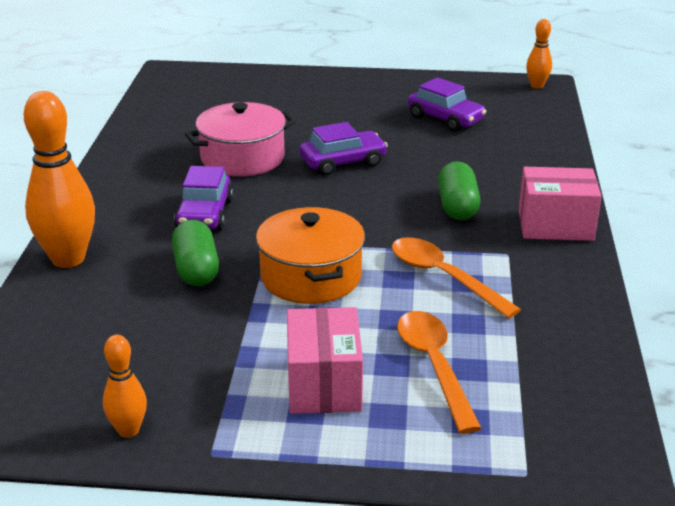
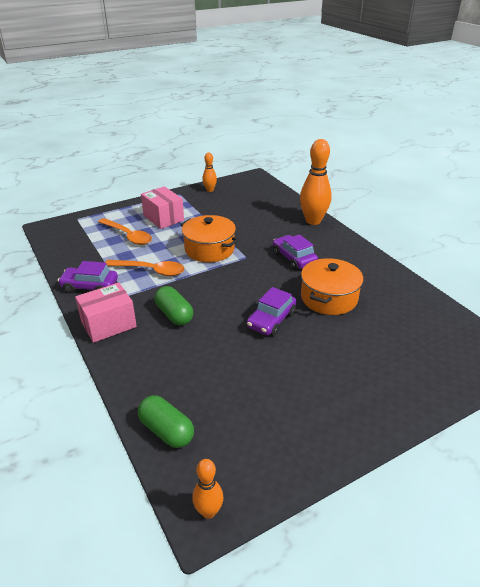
camera: 145 degrees right, 5 degrees up
green capsule [172,220,219,286] -> green capsule moved to [138,395,194,448]
pink pot [185,102,296,177] -> orange pot [301,258,363,315]
purple car [408,77,487,132] -> purple car moved to [58,261,118,293]

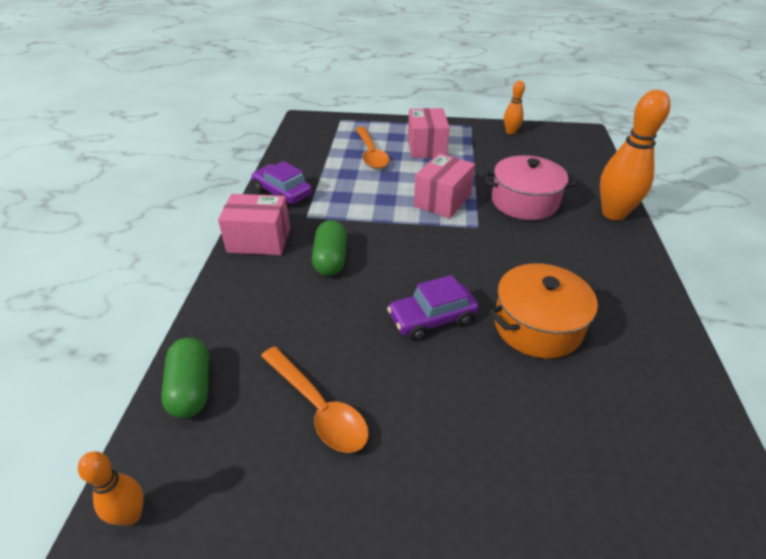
camera: 35 degrees right, 5 degrees up
orange spoon [105,260,185,276] -> orange spoon moved to [261,346,369,453]
orange pot [180,215,239,262] -> pink box [414,153,475,218]
purple car [273,234,318,270] -> none
none -> pink pot [484,155,577,220]

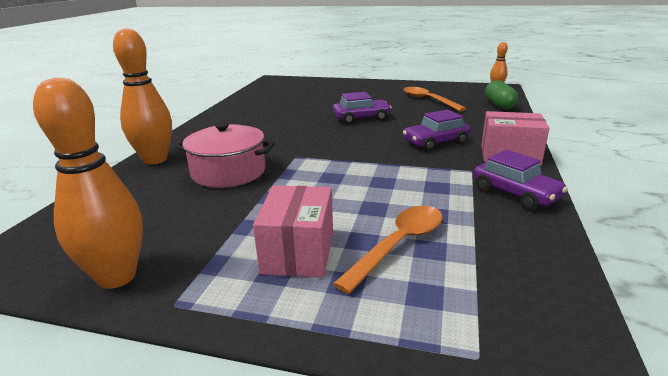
camera: 170 degrees left, 15 degrees down
green capsule [312,220,347,276] -> purple car [403,110,471,151]
orange spoon [355,127,390,169] -> orange spoon turned 45 degrees clockwise [333,206,443,294]
pink box [414,153,475,218] -> none
orange pot [489,263,599,358] -> none
orange bowling pin [504,81,525,135] -> orange bowling pin [33,77,143,289], size x1.93

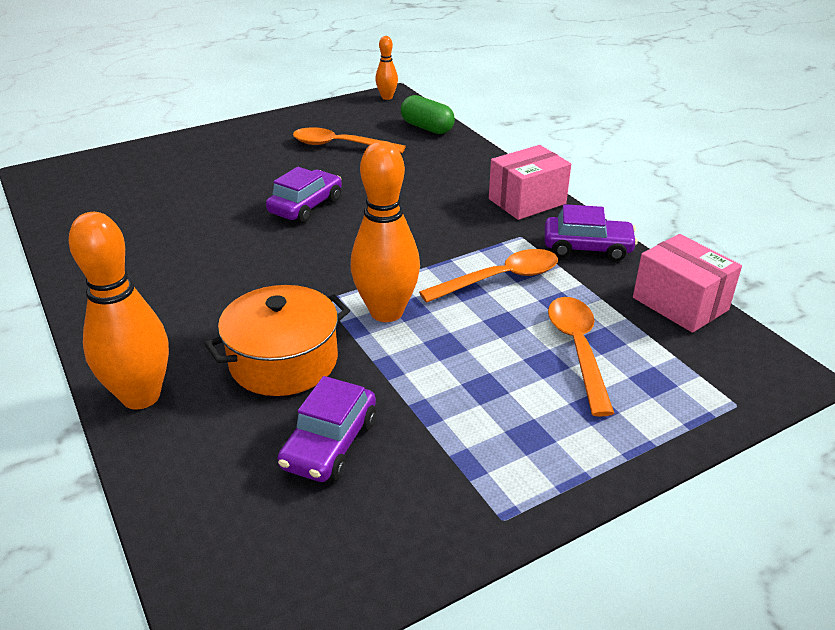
camera: 45 degrees left, 10 degrees up
orange bowling pin [33,77,143,289] -> orange bowling pin moved to [351,141,420,322]
pink pot [174,122,275,188] -> orange pot [205,285,350,396]
pink box [253,186,333,278] -> pink box moved to [633,234,742,333]
purple car [403,110,471,151] -> purple car moved to [277,376,377,482]
none -> orange spoon [419,249,558,303]

